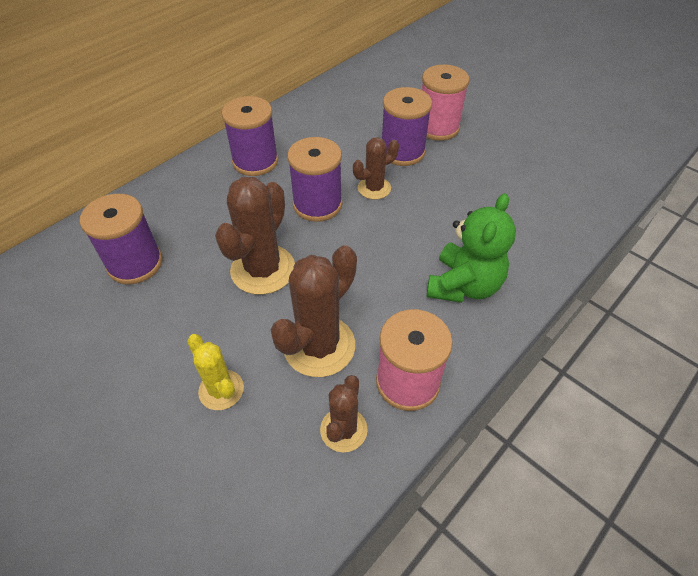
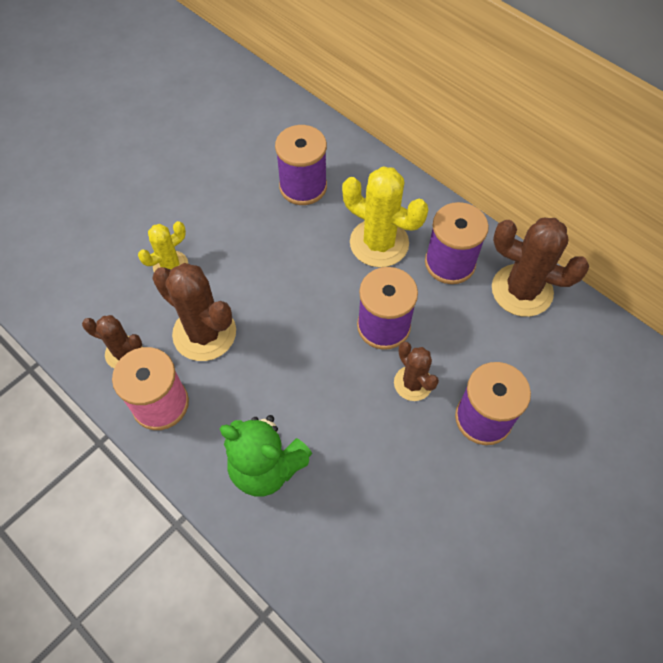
camera: 90 degrees right, 10 degrees up
brown cactus [215,177,295,295] -> brown cactus moved to [492,218,589,317]
pink spool [422,64,469,141] -> none
none -> yellow cactus [342,166,428,267]

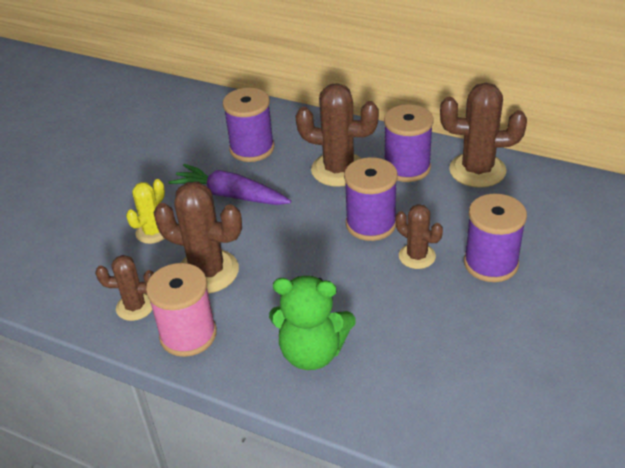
camera: 15 degrees left, 20 degrees down
yellow cactus [342,166,428,267] -> brown cactus [295,83,379,187]
none -> purple carrot [168,164,291,205]

